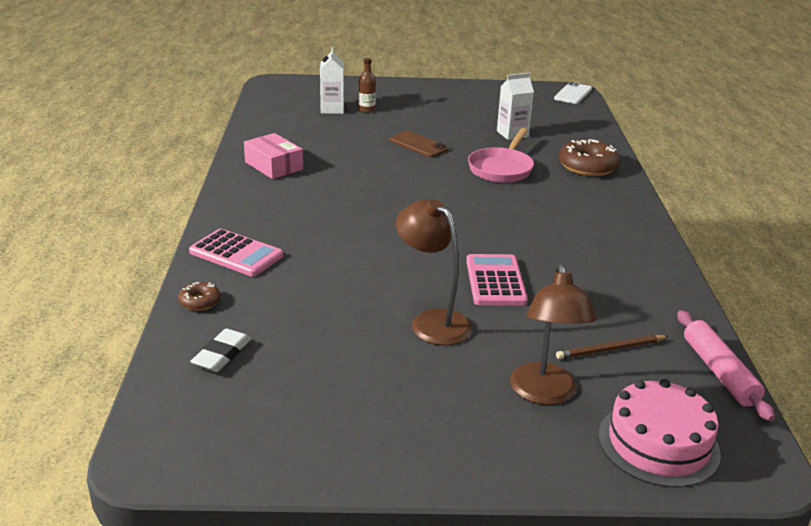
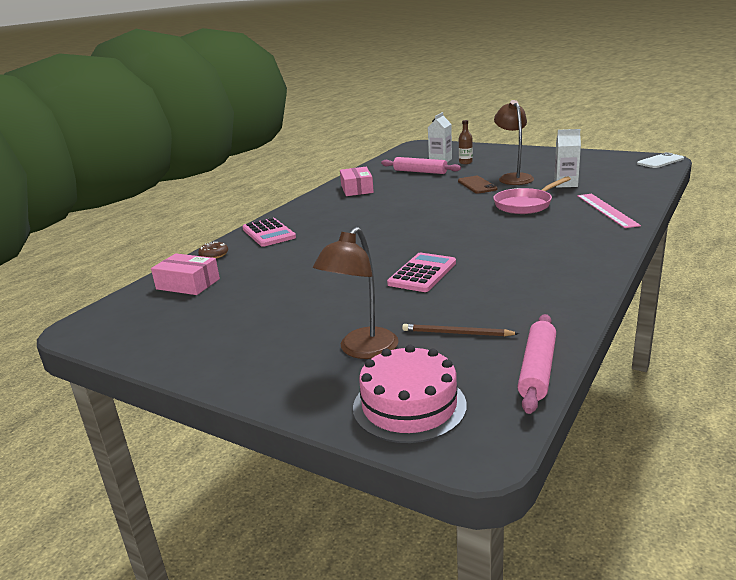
camera: 35 degrees right, 5 degrees down
white eraser [190,329,251,372] -> pink box [151,254,220,295]
brown lamp [396,199,473,345] -> brown lamp moved to [494,100,534,185]
brown donut [559,139,620,176] -> pink ruler [577,194,641,228]
none -> pink rolling pin [381,157,461,174]

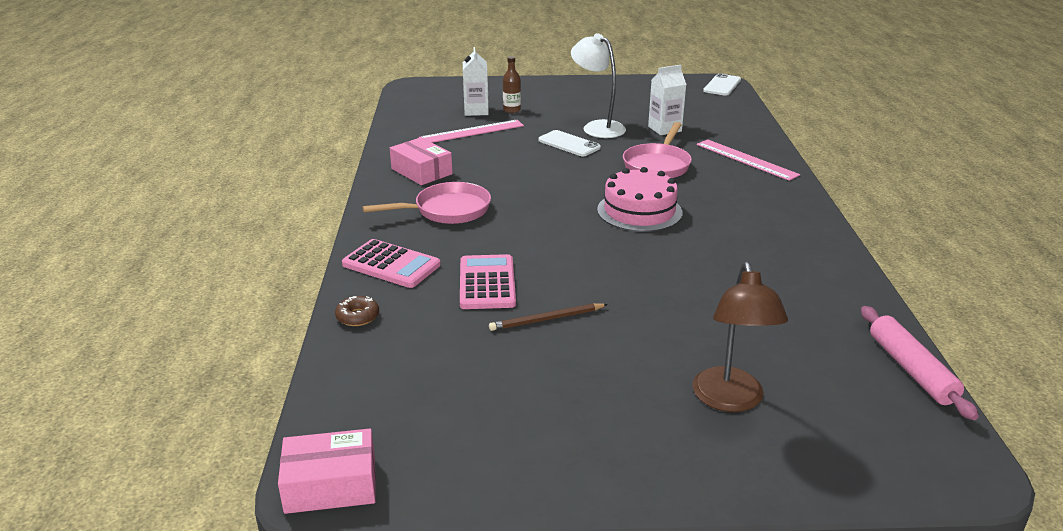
camera: 35 degrees left, 5 degrees up
pink box [151,254,220,295] -> pink box moved to [278,429,376,514]
pink cake [353,345,467,443] -> pink cake moved to [597,167,683,232]
pink rolling pin [381,157,461,174] -> pink ruler [419,120,524,143]
pink calculator [387,253,456,292] -> pink calculator moved to [460,254,516,309]
brown pencil [402,324,519,336] -> brown pencil moved to [489,303,608,331]
brown phone [458,176,497,193] -> white phone [538,130,601,156]
brown lamp [494,100,534,185] -> white lamp [571,33,626,138]
none -> pink pan [363,182,491,224]

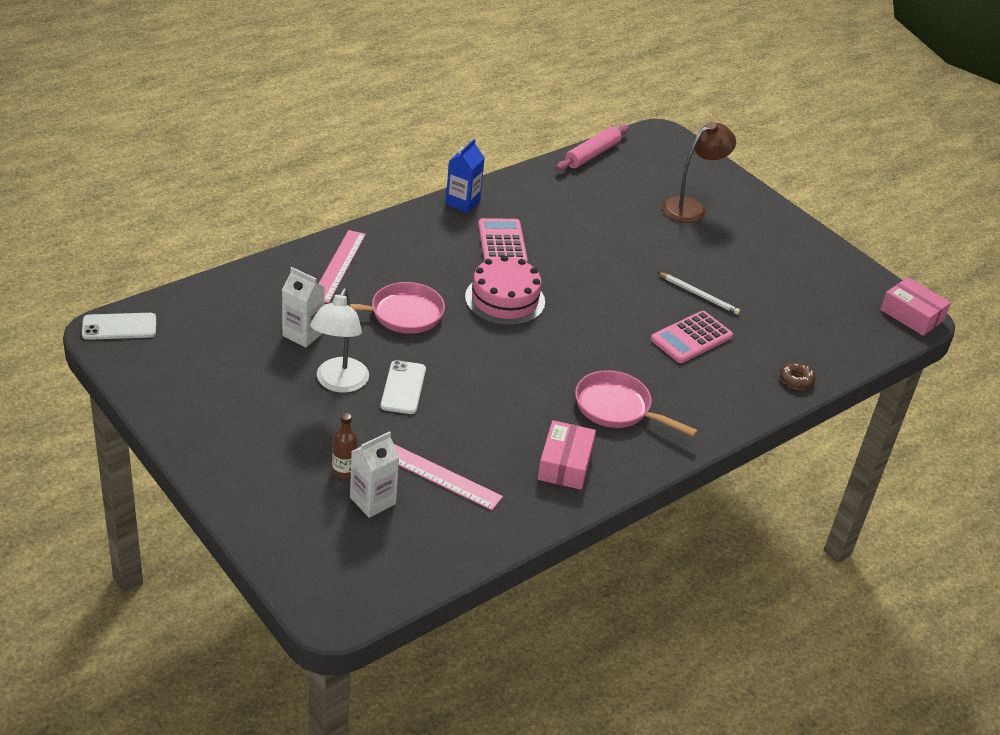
camera: 130 degrees left, 10 degrees up
pink calculator [342,239,441,288] -> pink calculator moved to [478,218,528,262]
brown pencil [489,303,608,331] -> white pencil [658,272,740,315]
none -> blue carton [445,139,485,213]

